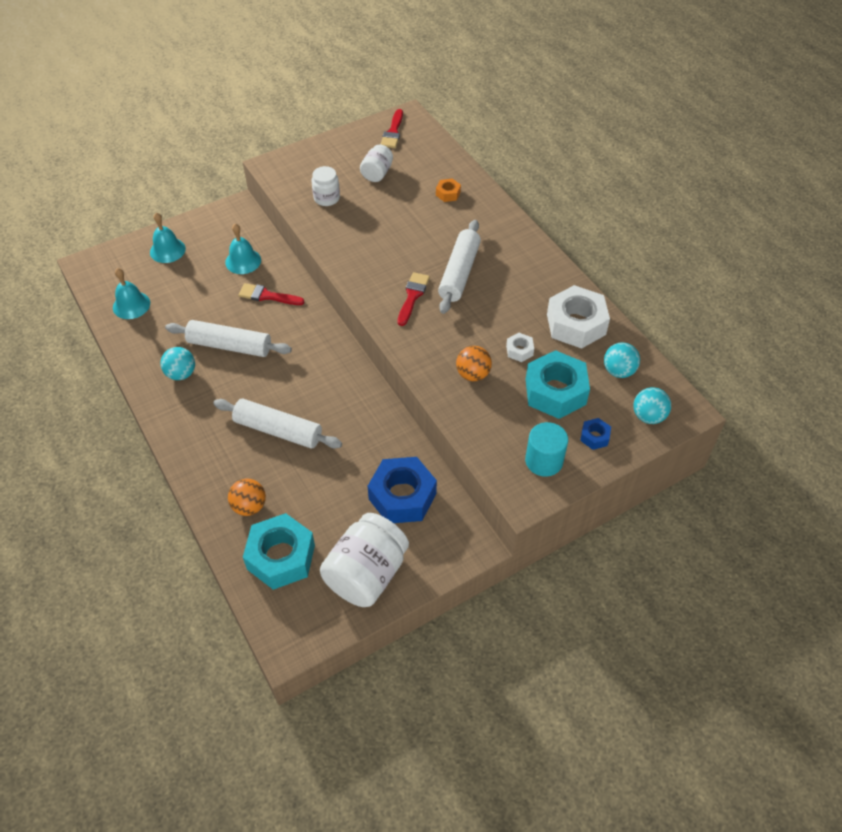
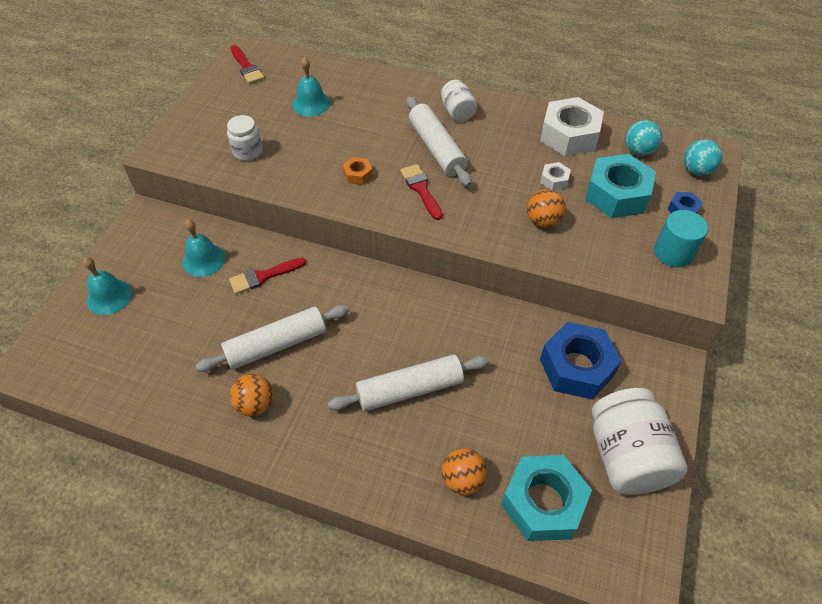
camera: 40 degrees left, 0 degrees up
turquoise bell [113,268,150,319] -> turquoise bell moved to [292,57,331,116]
turquoise ball [160,347,195,380] -> orange ball [230,374,273,416]
white jar [360,145,393,182] -> white jar moved to [441,80,477,122]
orange nut [436,178,461,202] -> orange nut moved to [343,157,373,185]

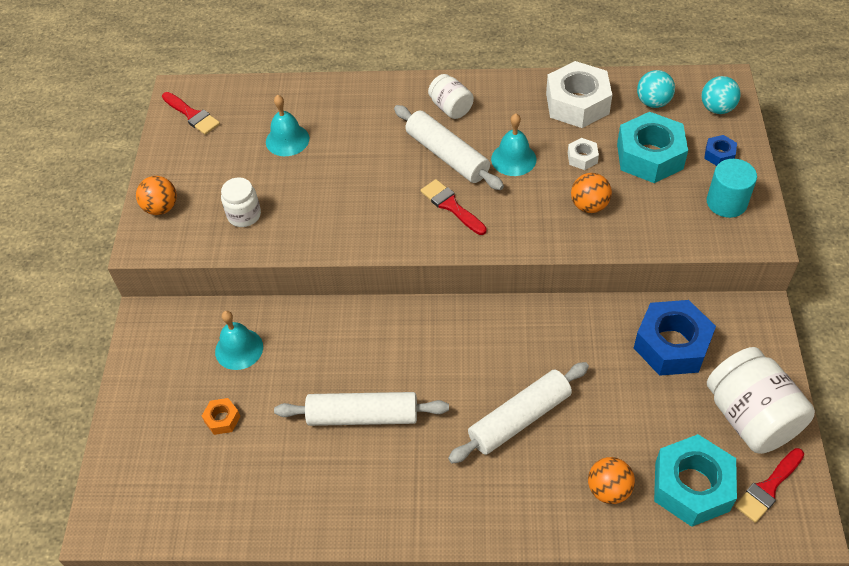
camera: 15 degrees left, 0 degrees up
turquoise bell [83,257,132,315] -> turquoise bell moved to [491,114,536,176]
white rolling pin [195,305,349,372] -> white rolling pin turned 45 degrees clockwise [274,392,449,426]
red brush [229,257,306,294] -> red brush moved to [735,448,804,523]
orange ball [230,374,273,416] -> orange ball moved to [136,176,177,215]
orange nut [343,157,373,185] -> orange nut moved to [202,398,241,435]

